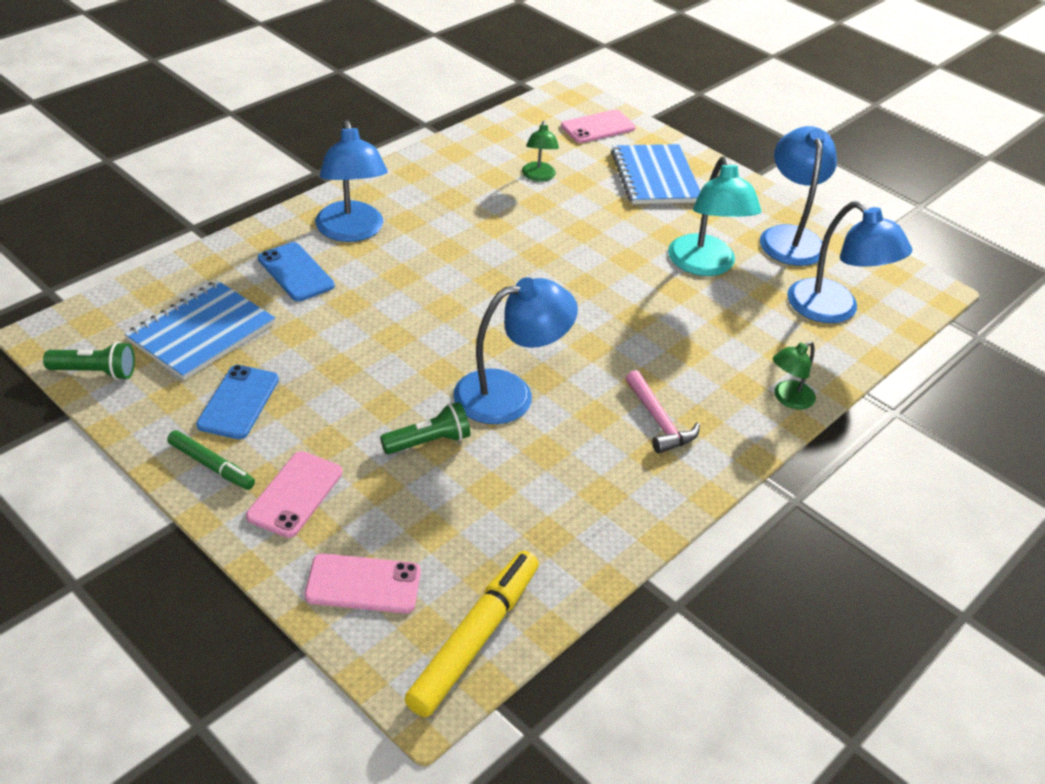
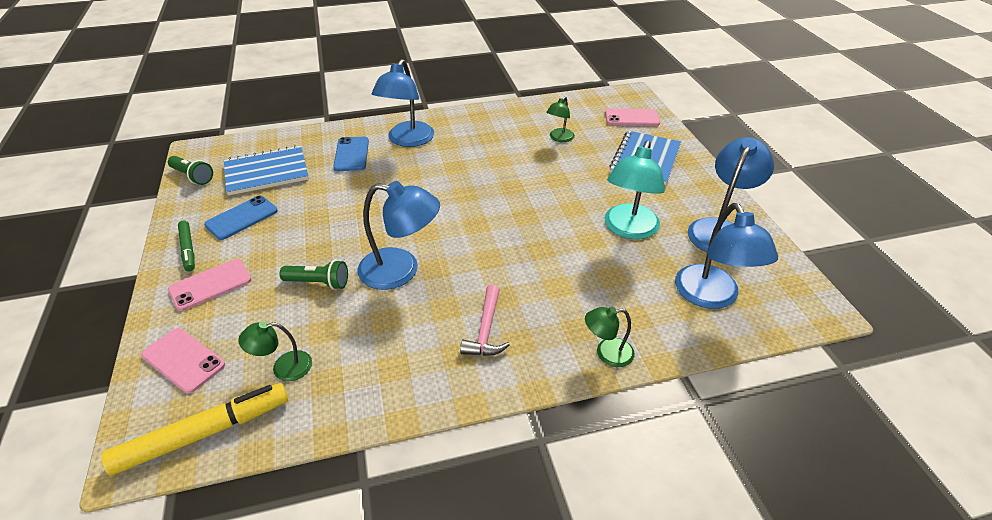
camera: 35 degrees right, 0 degrees up
none -> green lamp [238,321,312,381]

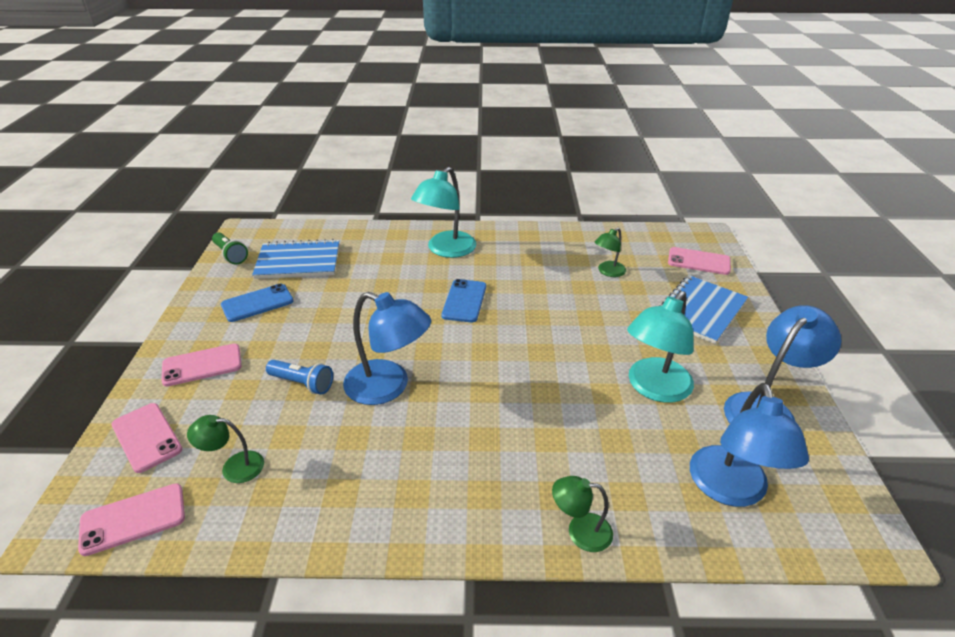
camera: 15 degrees right, 5 degrees down
yellow marker [101,383,288,475] -> pink phone [78,483,185,556]
green marker [178,221,195,271] -> none
green flashlight [280,260,348,290] -> blue flashlight [266,360,333,395]
blue phone [333,137,369,171] -> blue phone moved to [442,279,486,322]
blue lamp [372,59,434,147] -> turquoise lamp [411,167,476,258]
pink hammer [460,285,510,356] -> none

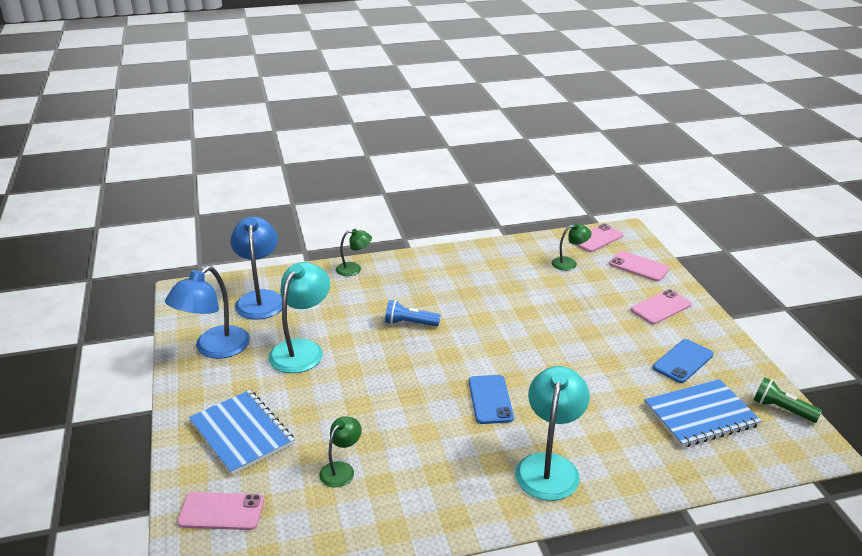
camera: 165 degrees right, 5 degrees down
blue flashlight [266,360,333,395] -> blue flashlight moved to [385,300,440,326]
blue lamp [343,292,431,405] -> none
blue notebook [659,275,748,344] -> blue notebook turned 60 degrees counterclockwise [189,390,295,475]

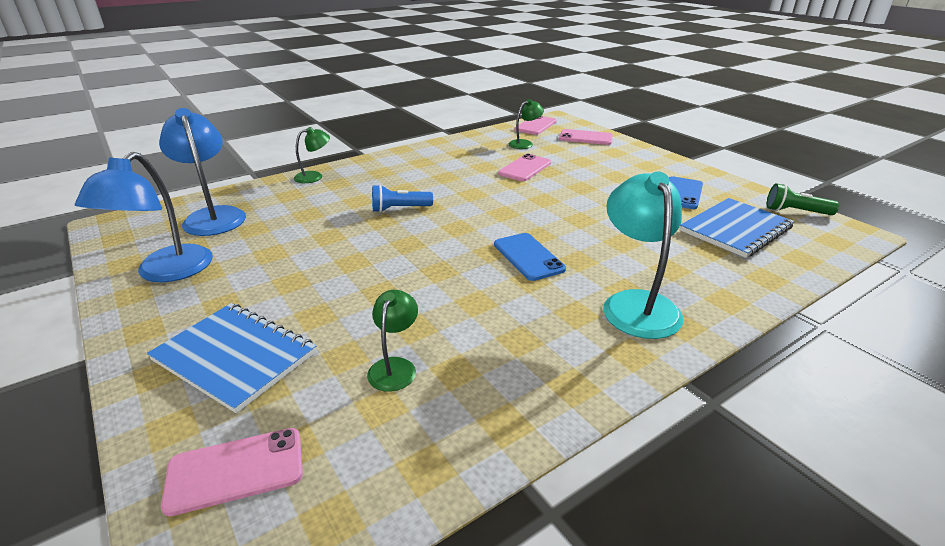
camera: 20 degrees left, 0 degrees up
turquoise lamp [268,262,330,373] -> none
pink phone [631,289,692,324] -> pink phone moved to [498,154,551,181]

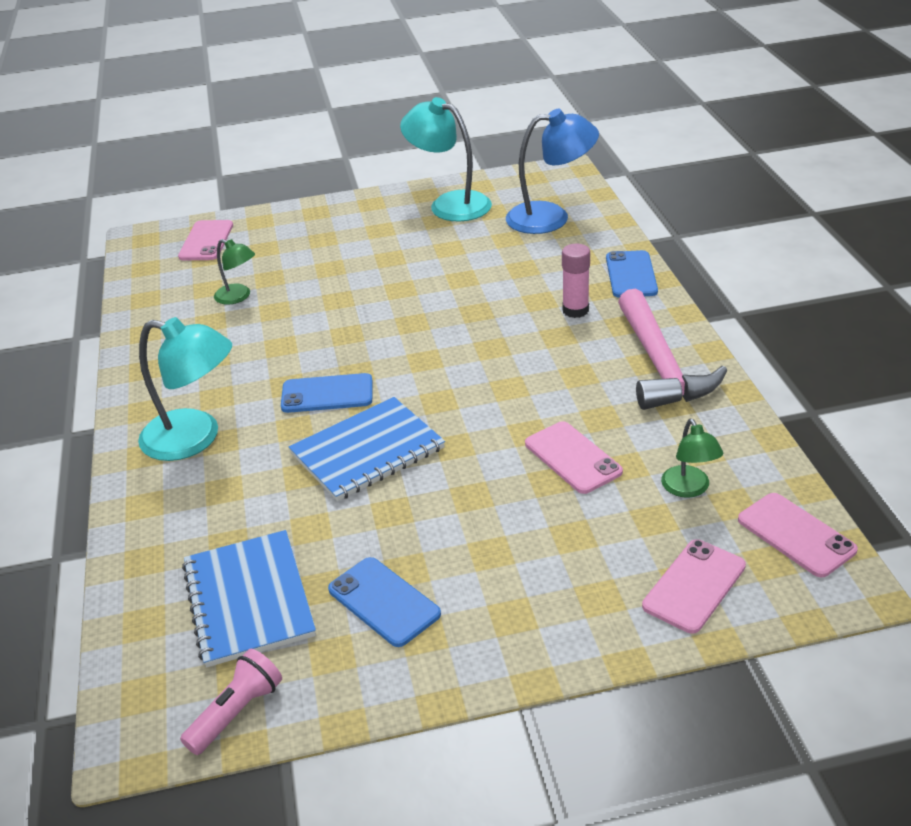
camera: 115 degrees right, 5 degrees up
blue lamp [75,152,213,282] -> turquoise lamp [400,97,492,222]
blue notebook [147,303,316,413] -> blue notebook moved to [289,397,445,501]
green lamp [294,127,330,183] -> blue phone [606,250,658,298]
blue flashlight [372,184,433,213] -> none
green flashlight [767,183,839,215] -> pink flashlight [180,649,282,755]
none -> pink glue stick [562,244,590,318]
none -> pink hammer [618,289,727,410]

